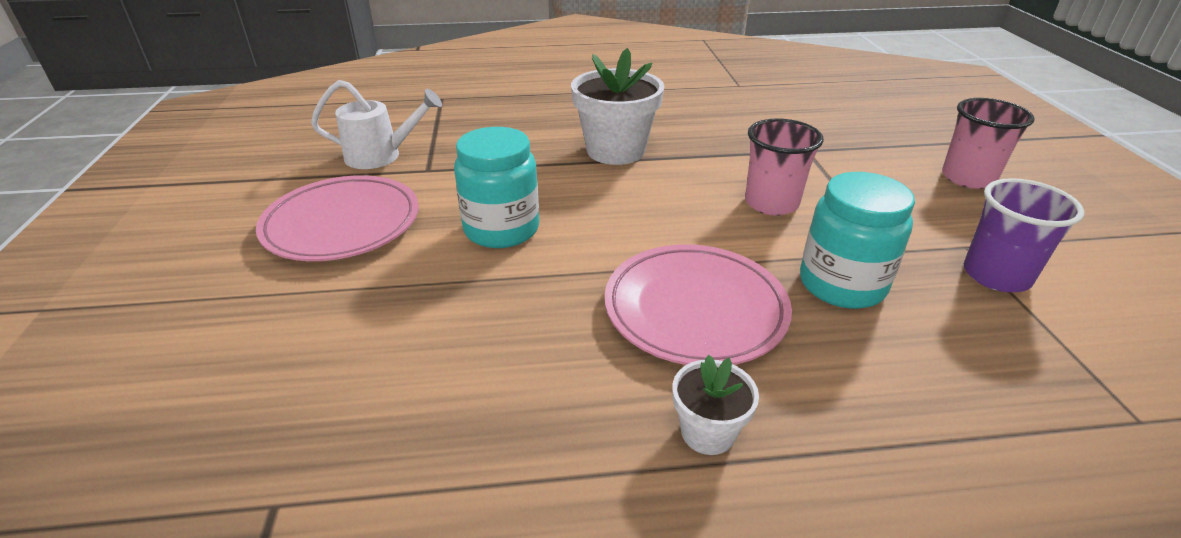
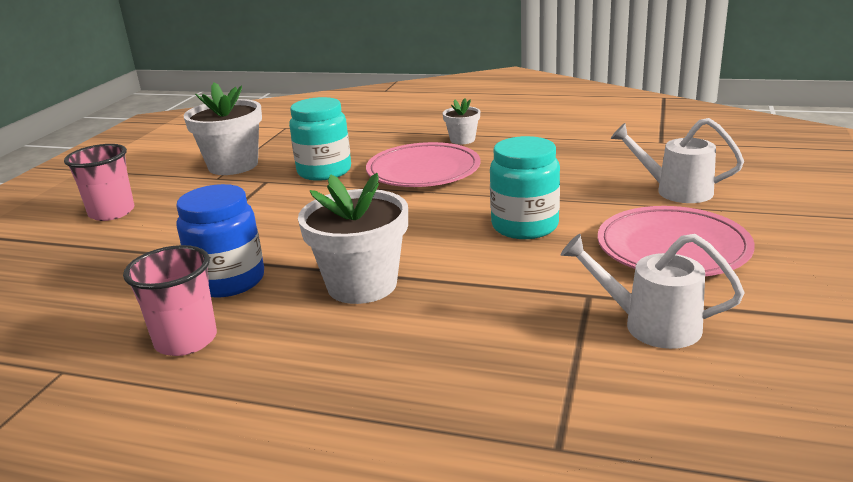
camera: 155 degrees left, 10 degrees down
pink cup [745,119,824,215] -> pink cup moved to [123,245,217,356]
purple cup [964,178,1084,292] -> white flower pot [183,82,262,175]
none -> blue jar [176,184,264,297]
none -> white watering can [610,118,744,203]

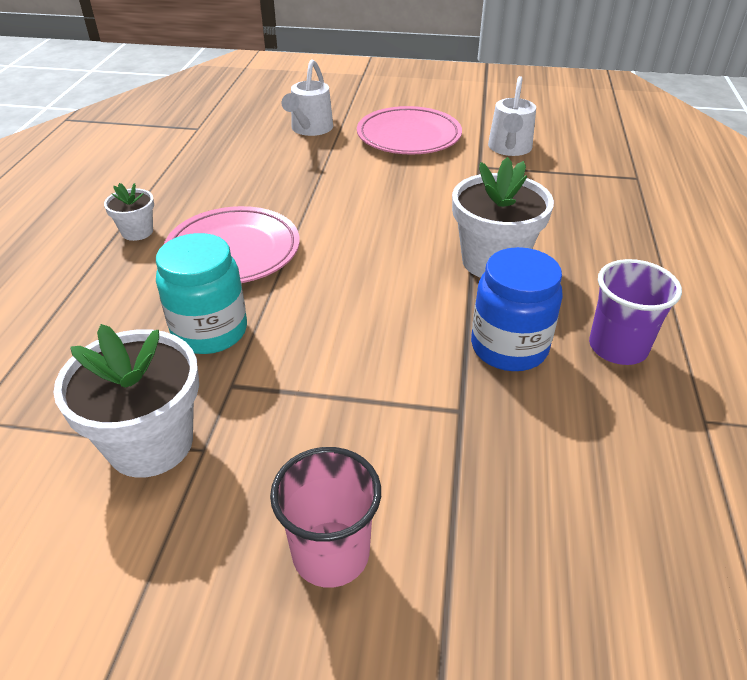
camera: 100 degrees left, 15 degrees up
pink cup [123,245,217,356] -> purple cup [589,259,682,365]
turquoise jar [490,136,560,239] -> none

